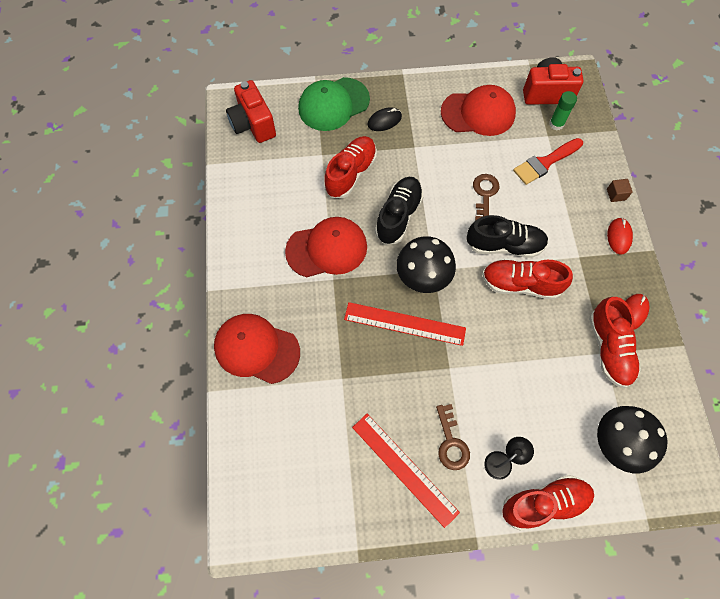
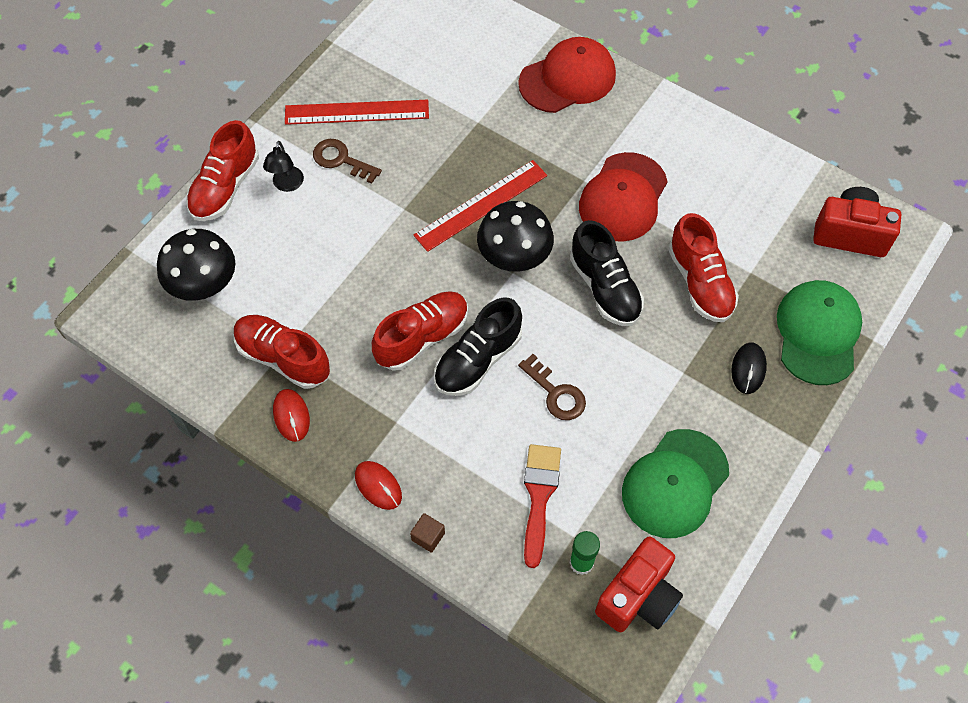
camera: 130 degrees right, 5 degrees down
red cap [441,85,516,136] -> green cap [622,429,729,538]

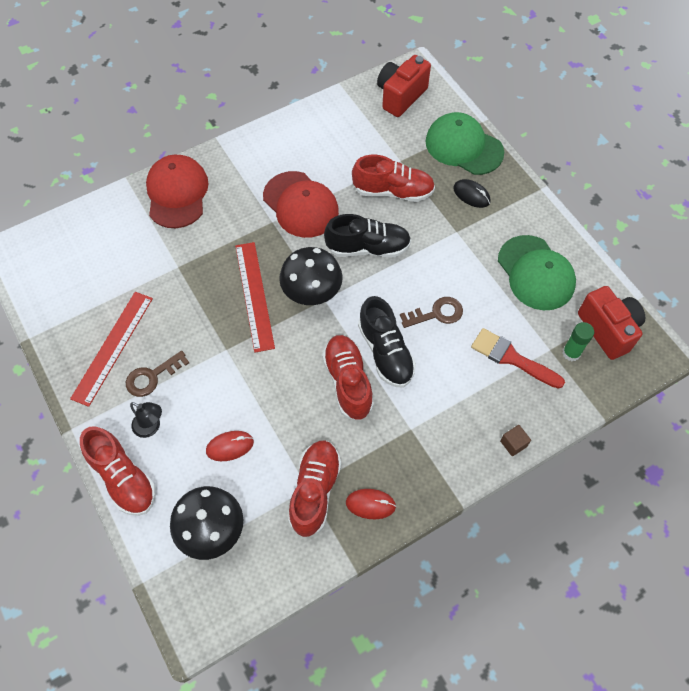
camera: 65 degrees left, 0 degrees up
red shoe [234,315,330,389] -> red shoe turned 135 degrees clockwise [288,441,342,537]
red mouse [355,461,402,510] -> red mouse moved to [206,431,254,461]

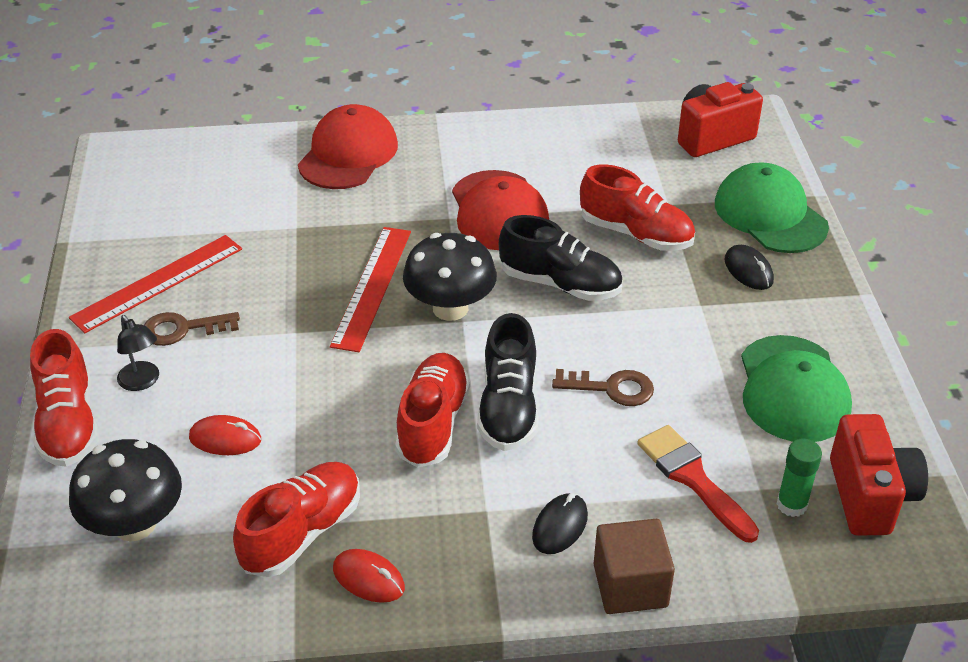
camera: 25 degrees right, 20 degrees down
brown cube [500,425,531,456] -> brown cube [594,519,675,614], size x1.93
none -> black mouse [532,493,588,554]

